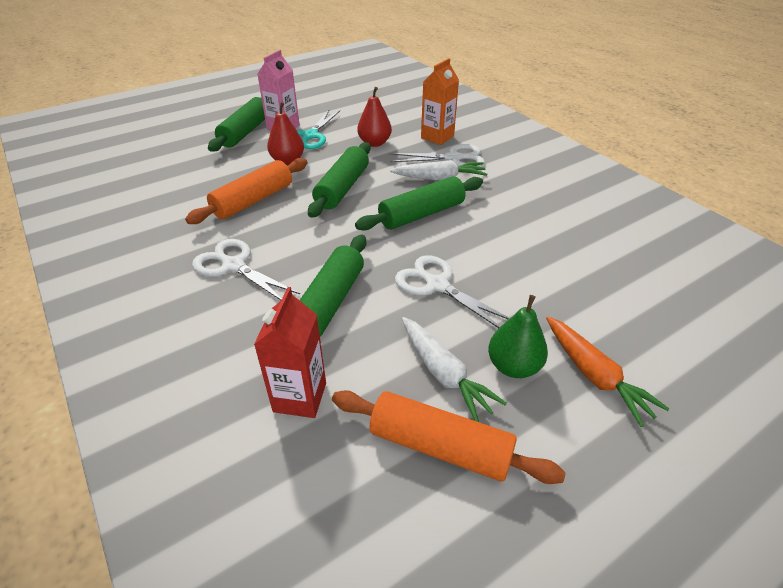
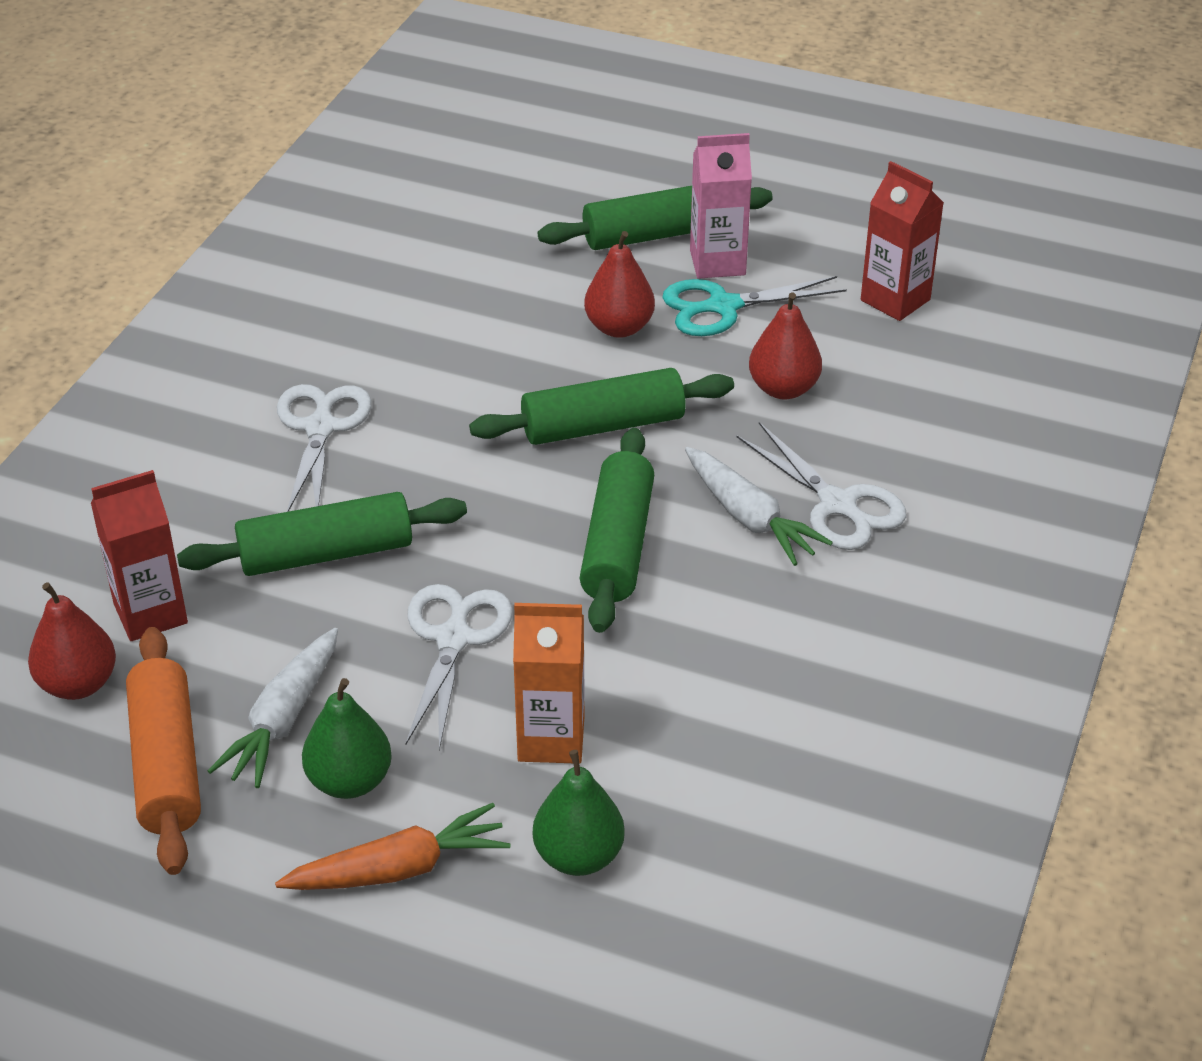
camera: 55 degrees right, 0 degrees up
orange rolling pin [185,158,308,224] -> none
green rolling pin [355,176,483,231] -> green rolling pin turned 75 degrees clockwise [580,428,654,633]
orange carton [421,58,459,145] -> orange carton moved to [513,603,585,764]
orange carrot [546,317,669,427] -> orange carrot turned 135 degrees counterclockwise [275,803,511,890]
none -> red pear [28,582,116,700]
none -> green pear [533,750,625,876]
none -> red carton [861,161,944,321]

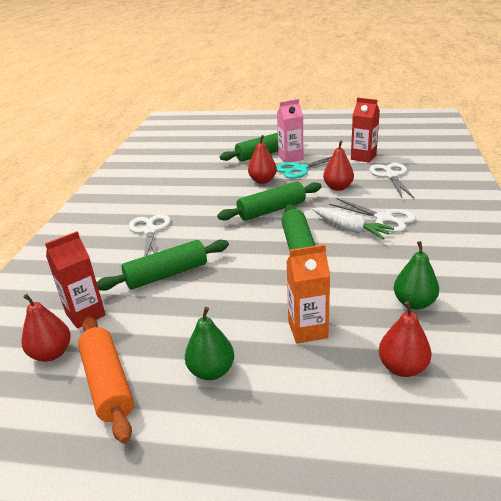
camera: 10 degrees left, 10 degrees down
white carrot [208,628,338,788] -> none
orange carrot [275,803,511,890] -> none
white scissors [405,584,513,750] -> white scissors moved to [369,163,415,199]
green pear [533,750,625,876] -> green pear moved to [394,241,439,310]
none -> red pear [379,301,431,377]

